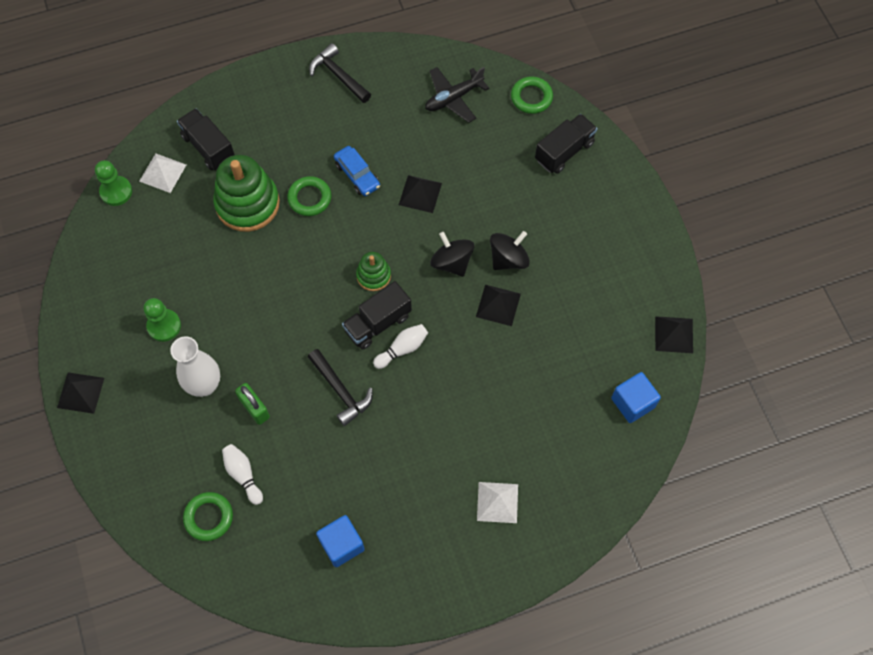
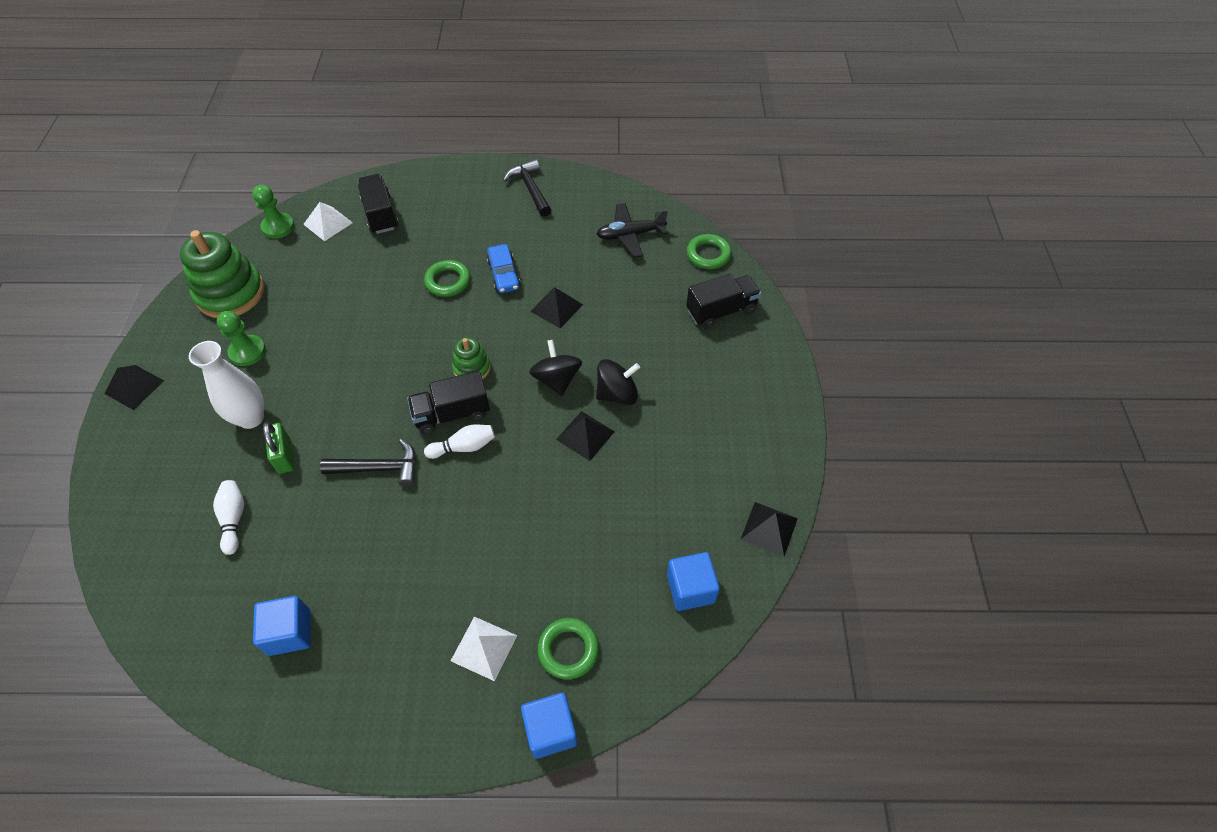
camera: 20 degrees right, 10 degrees down
green ring [183,492,233,541] -> green ring moved to [538,618,599,679]
green stacking toy [213,155,280,232] -> green stacking toy moved to [180,230,265,318]
black hammer [308,349,373,426] -> black hammer turned 75 degrees counterclockwise [320,439,416,487]
none -> blue cube [521,693,578,759]

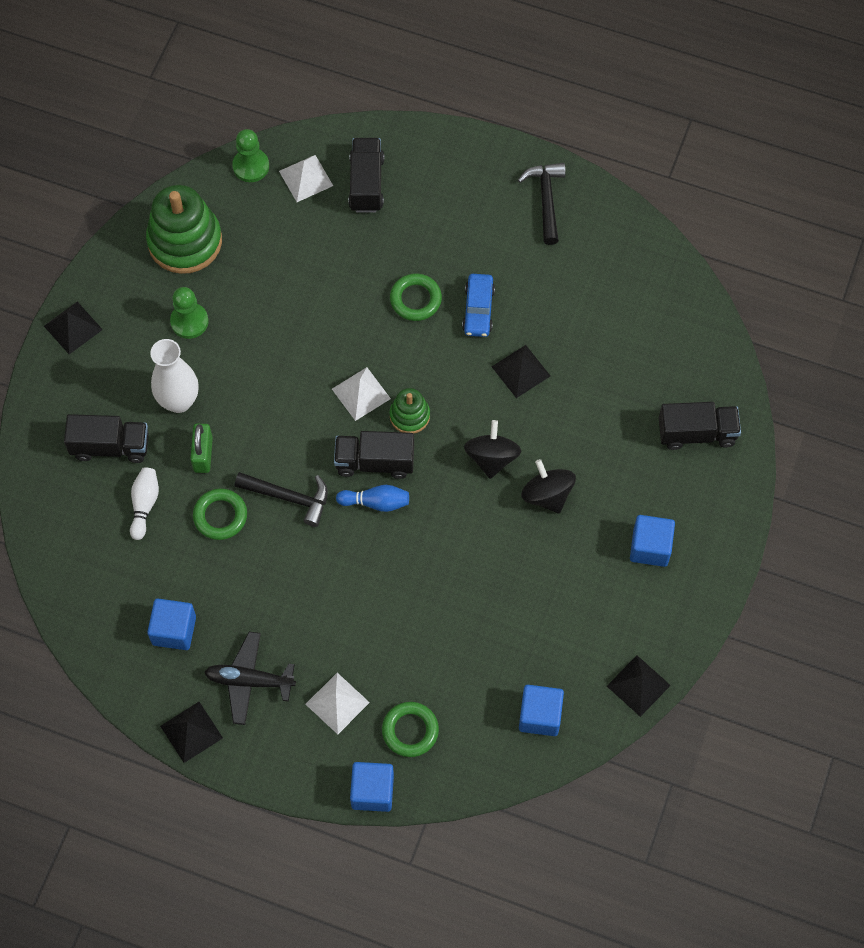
camera: 20 degrees right, 10 degrees up
white bowling pin [424,425,495,459] -> blue bowling pin [336,485,409,512]
black pyramid [556,411,615,461] -> black pyramid moved to [160,702,223,763]
black spinning top [596,359,640,405] -> black spinning top turned 120 degrees counterclockwise [521,459,576,514]
black plane [597,203,668,258] -> black plane moved to [204,632,296,725]
green ring [687,234,731,269] -> green ring moved to [193,489,247,540]
none -> black truck [64,414,149,463]
none -> white pyramid [332,367,391,421]
none -> blue cube [630,515,675,567]

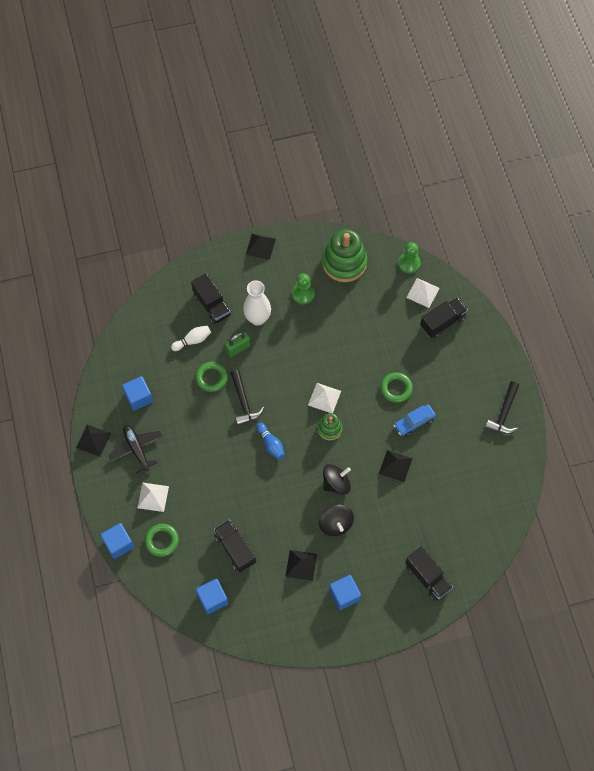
camera: 55 degrees right, 0 degrees up
black truck [334,431,414,479] -> black truck moved to [214,519,256,573]
black hammer [518,163,566,245] -> black hammer turned 150 degrees clockwise [485,381,519,434]
black spinning top [521,459,576,514] -> black spinning top turned 135 degrees clockwise [319,504,354,536]
black pyramid [607,655,671,717] -> black pyramid moved to [285,550,317,581]

